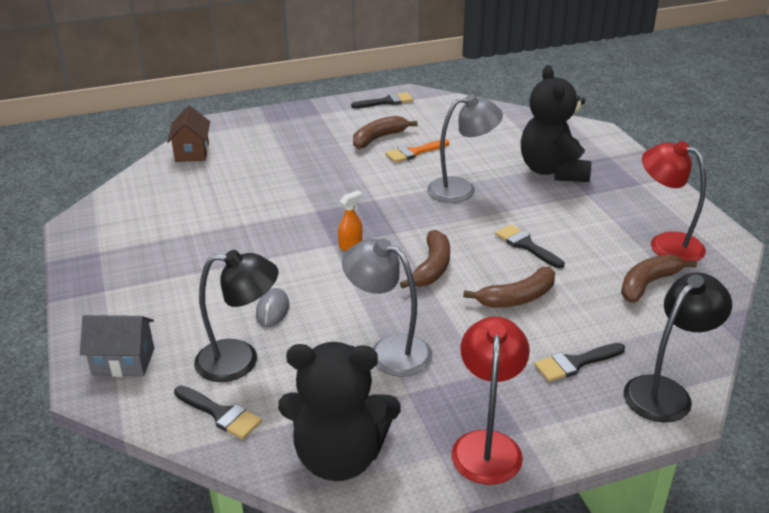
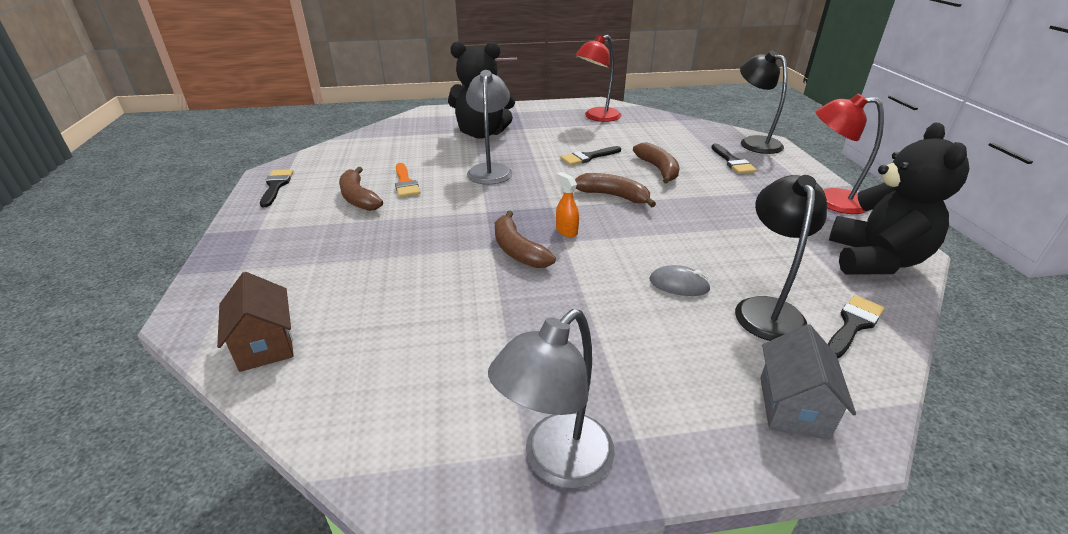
camera: 80 degrees left, 0 degrees up
brown house [167,105,210,162] -> brown house turned 60 degrees clockwise [217,272,294,372]
grey lamp [342,238,433,377] -> grey lamp moved to [488,309,615,489]
brown banana [621,254,697,303] -> brown banana moved to [495,211,556,268]

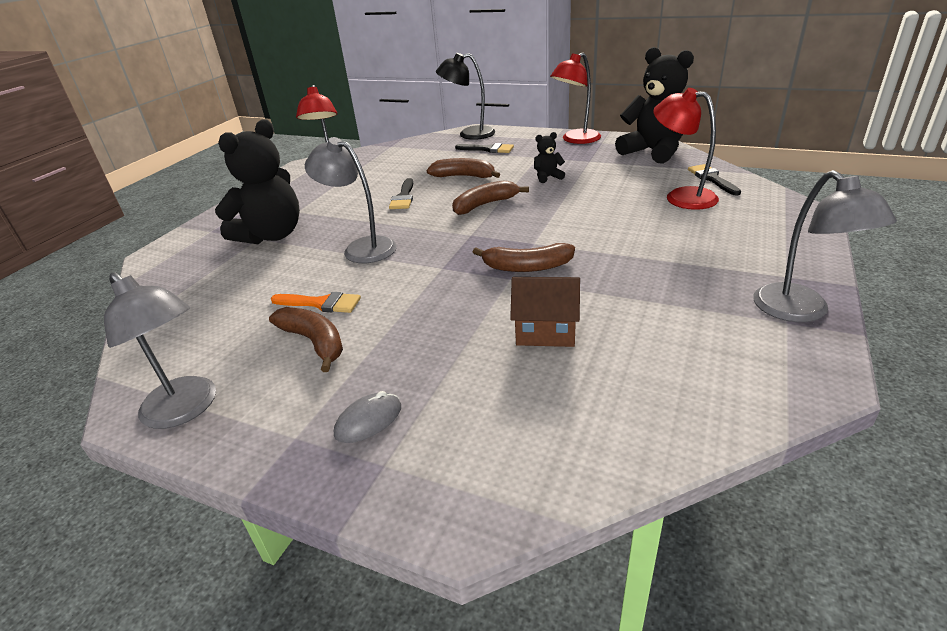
camera: 55 degrees left, 0 degrees up
brown house [217,272,294,372] -> brown house moved to [510,277,580,347]
black brush [260,169,294,207] -> grey lamp [104,272,216,429]
brown banana [339,167,383,211] -> brown banana turned 135 degrees counterclockwise [269,307,343,372]
orange spray bottle [556,172,579,238] -> none
grey mouse [649,265,711,296] -> grey mouse moved to [334,391,401,443]
black lamp [735,175,827,341] -> red lamp [653,88,719,210]
grey house [760,324,856,439] -> none
none -> black teddy bear [534,132,565,183]

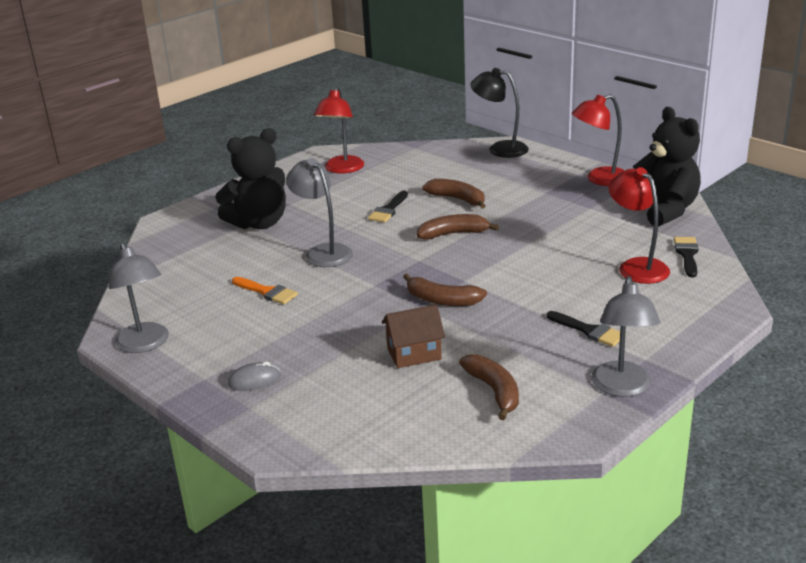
camera: 20 degrees right, 5 degrees down
brown banana [269,307,343,372] -> brown banana moved to [459,354,519,420]
black brush [455,143,514,153] -> black brush moved to [547,311,626,347]
brown house [510,277,580,347] -> brown house turned 45 degrees counterclockwise [382,305,445,368]
black teddy bear [534,132,565,183] -> none

